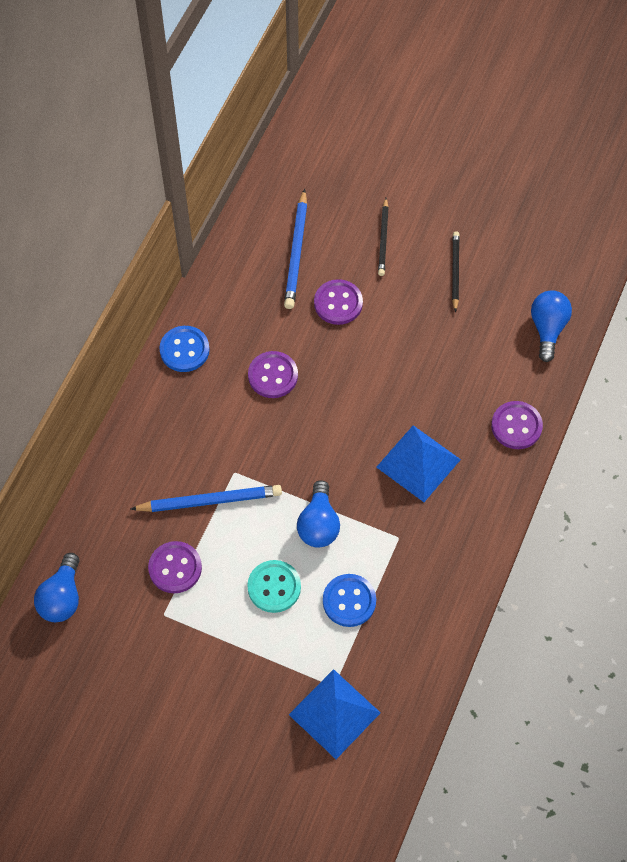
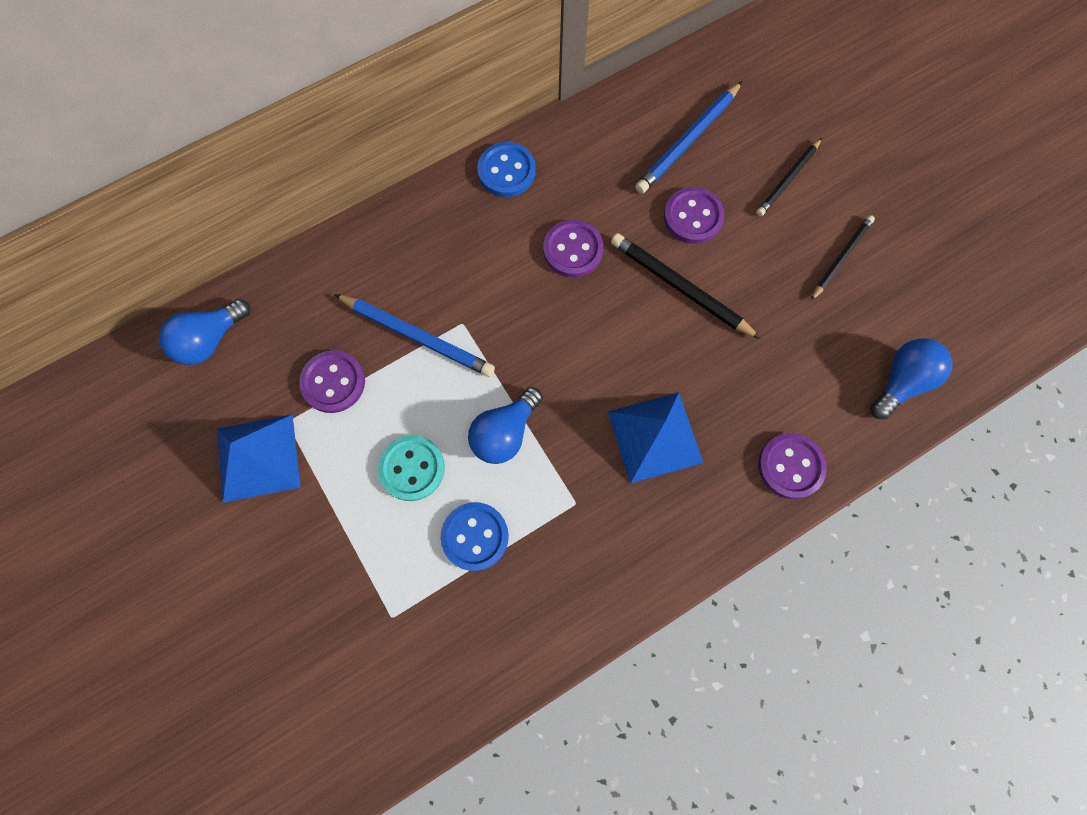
camera: 35 degrees right, 10 degrees up
blue pyramid [289,669,381,759] -> blue pyramid moved to [217,414,300,503]
none -> black pencil [611,233,761,339]

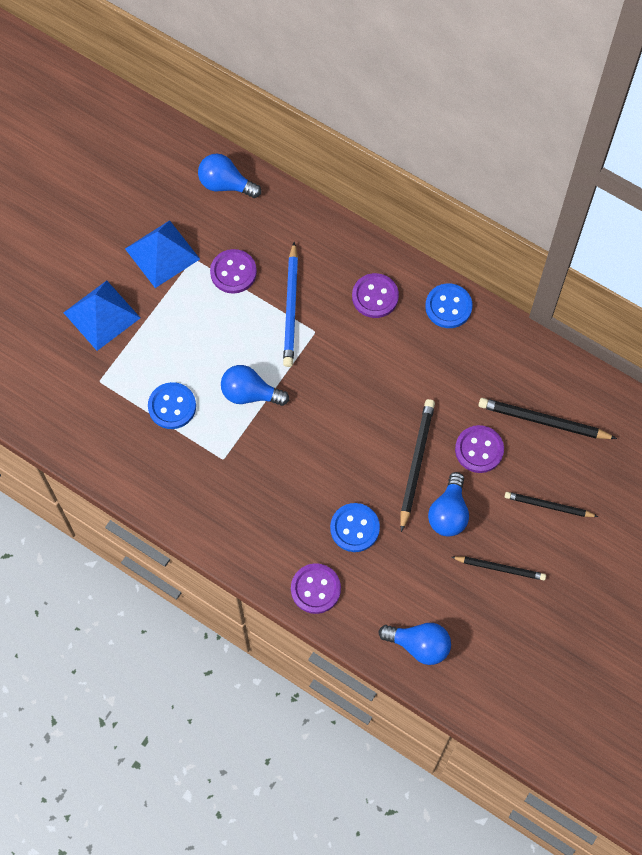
camera: 65 degrees right, 5 degrees down
turquoise button [378,435,445,501] -> none
purple button [543,220,604,277] -> purple button moved to [352,273,399,318]
blue pyramid [608,392,703,483] -> blue pyramid moved to [63,281,140,351]
blue pencil [635,81,743,194] -> black pencil [478,398,617,439]
none -> blue button [330,503,380,552]
none -> blue light bulb [428,472,469,537]

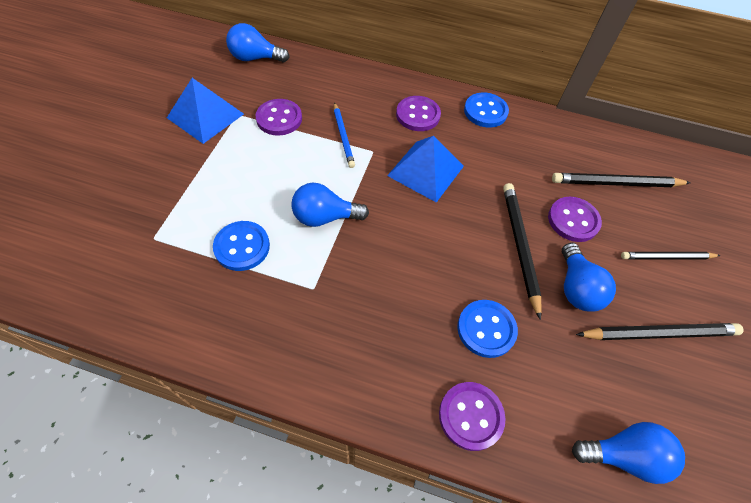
camera: 20 degrees left, 10 degrees down
blue pyramid [63,281,140,351] -> blue pyramid moved to [387,136,464,203]
blue pencil [283,242,298,367] -> blue pencil [334,102,355,168], size x0.66
black pencil [452,556,546,581] -> black pencil [576,323,744,340], size x1.52

